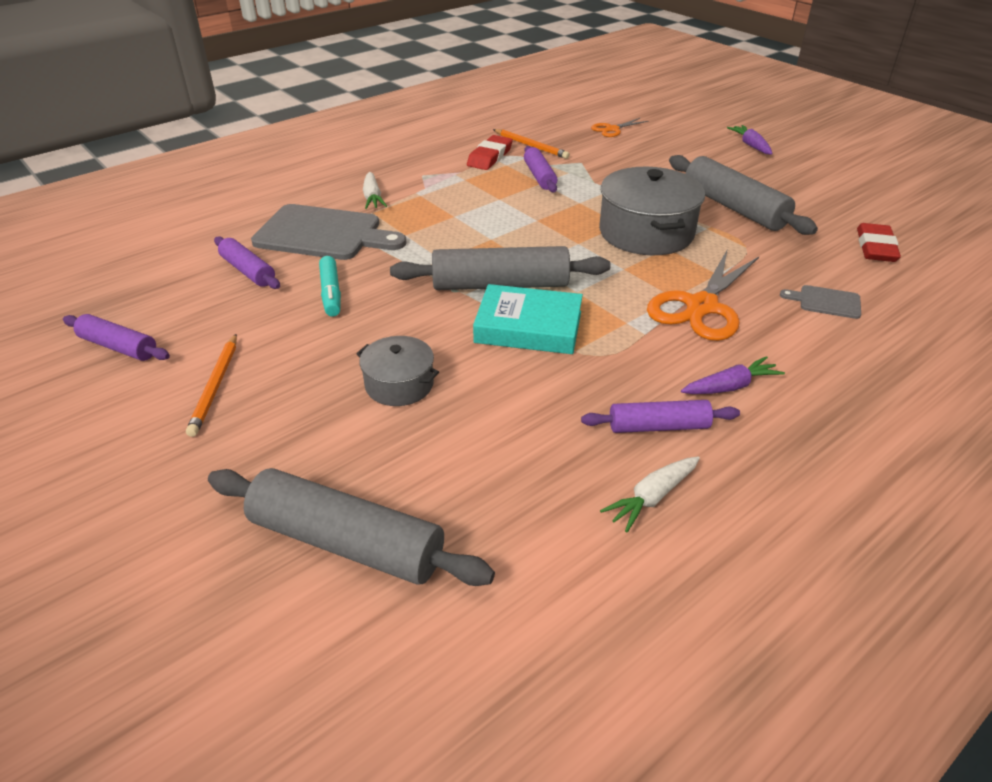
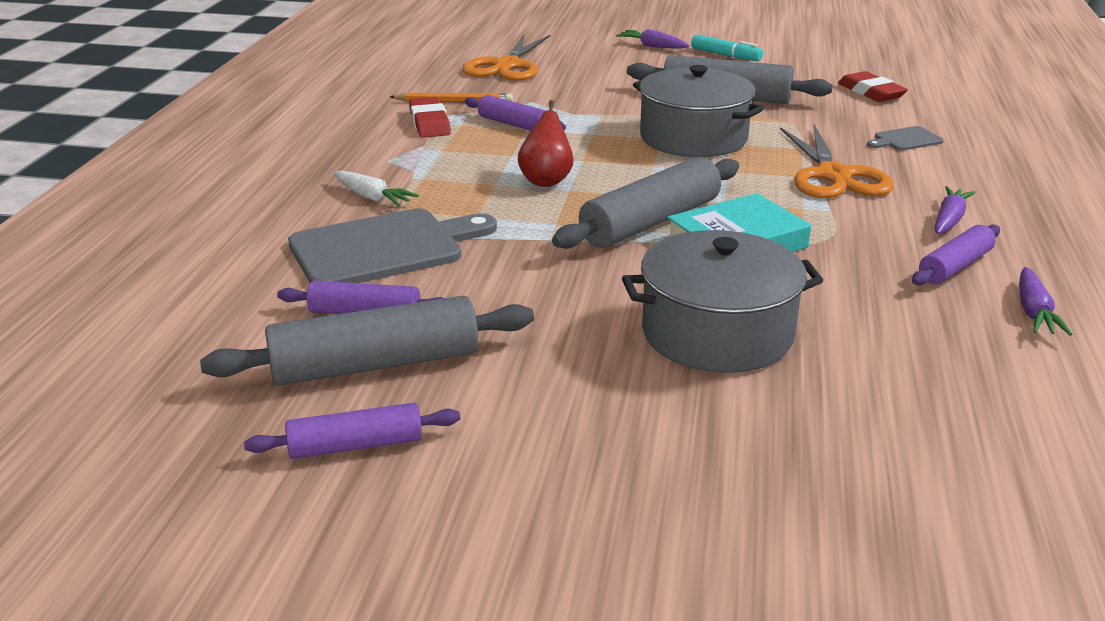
camera: 40 degrees left, 10 degrees down
orange pencil [186,334,237,437] -> none
grey rolling pin [208,468,495,586] -> grey rolling pin moved to [200,296,534,385]
turquoise marker [319,256,341,317] -> turquoise marker moved to [691,34,763,61]
grey pot [356,336,439,406] -> grey pot [622,230,823,373], size x1.80
orange scissors [591,118,649,137] -> orange scissors [462,35,551,81], size x1.92
white carrot [600,456,700,532] -> purple carrot [1019,267,1072,336]
none -> red pear [518,100,573,187]

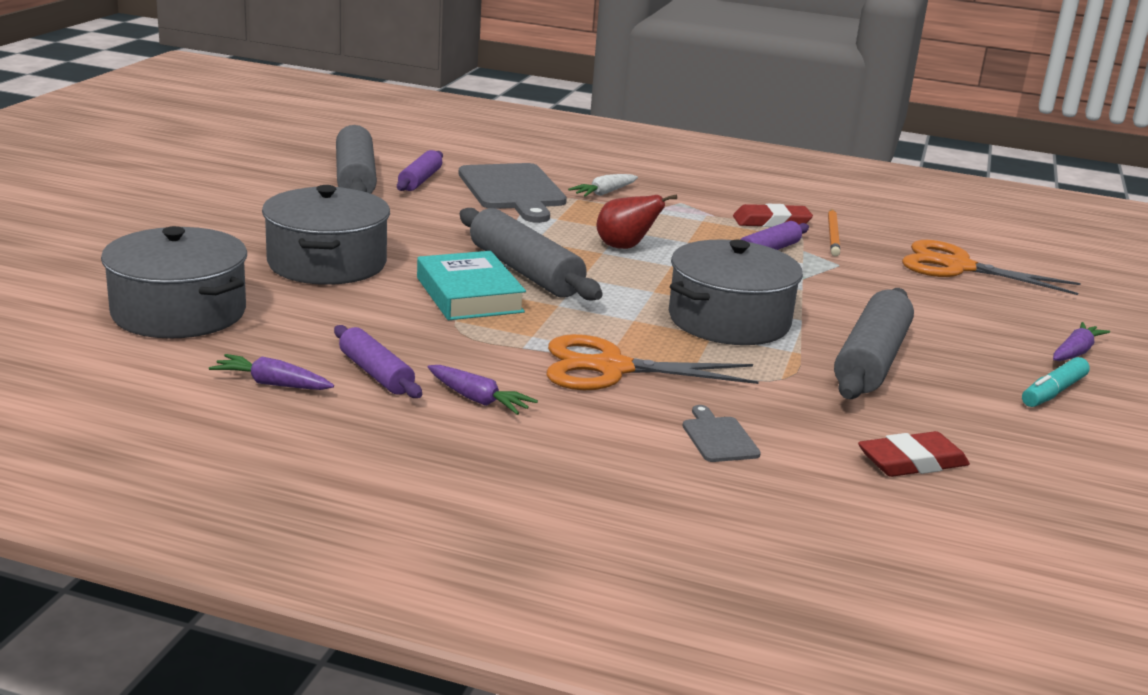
camera: 95 degrees right, 5 degrees down
purple rolling pin [244,403,460,459] -> none
none -> grey pot [101,226,247,339]

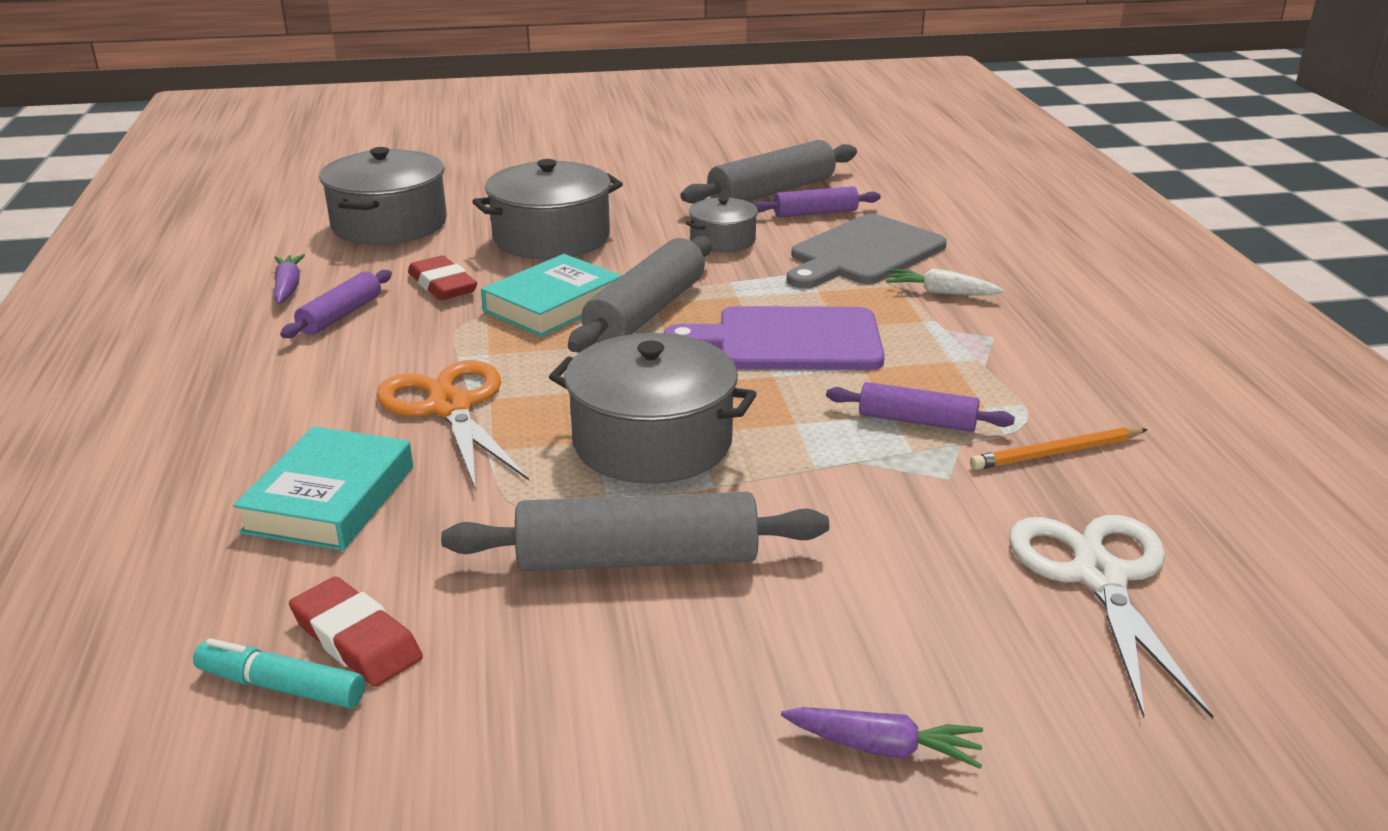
camera: 65 degrees right, 5 degrees up
purple carrot [428,365,538,415] -> none
red pear [596,194,677,249] -> purple cutting board [663,306,885,370]
grey cutting board [683,405,761,462] -> turquoise book [233,426,413,551]
red eraser [733,204,813,227] -> red eraser moved to [408,255,477,300]
orange scissors [902,240,1081,295] -> white scissors [1009,515,1213,719]
turquoise marker [1022,357,1090,407] -> turquoise marker moved to [193,638,365,708]
none -> grey pot [686,197,760,252]

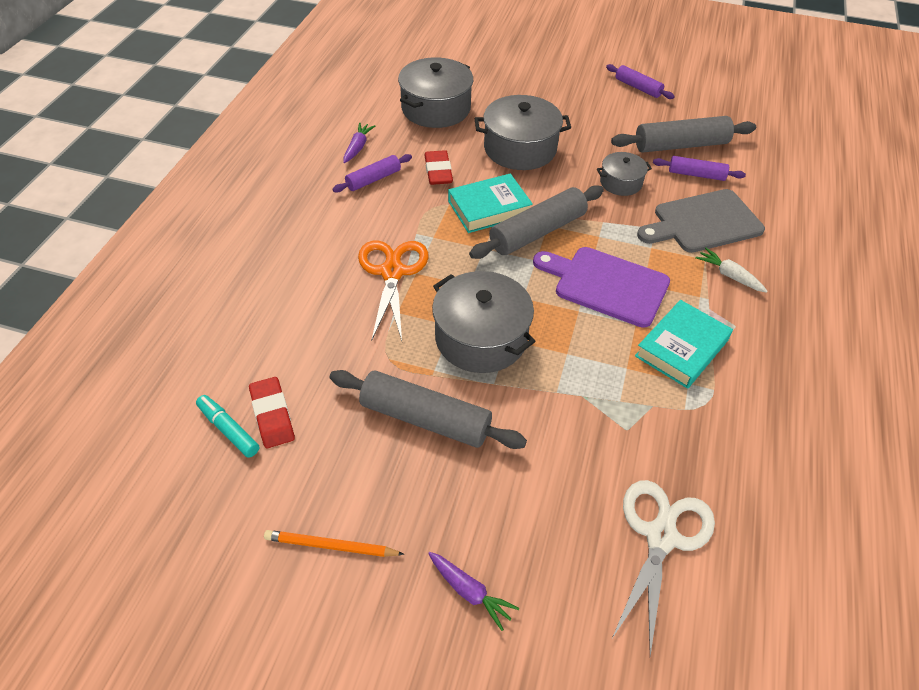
camera: 25 degrees right, 20 degrees up
turquoise book [233,426,413,551] -> turquoise book moved to [635,300,733,389]
purple rolling pin [826,382,1015,432] -> purple rolling pin moved to [606,64,675,99]
orange pencil [970,427,1148,470] -> orange pencil moved to [264,530,404,557]

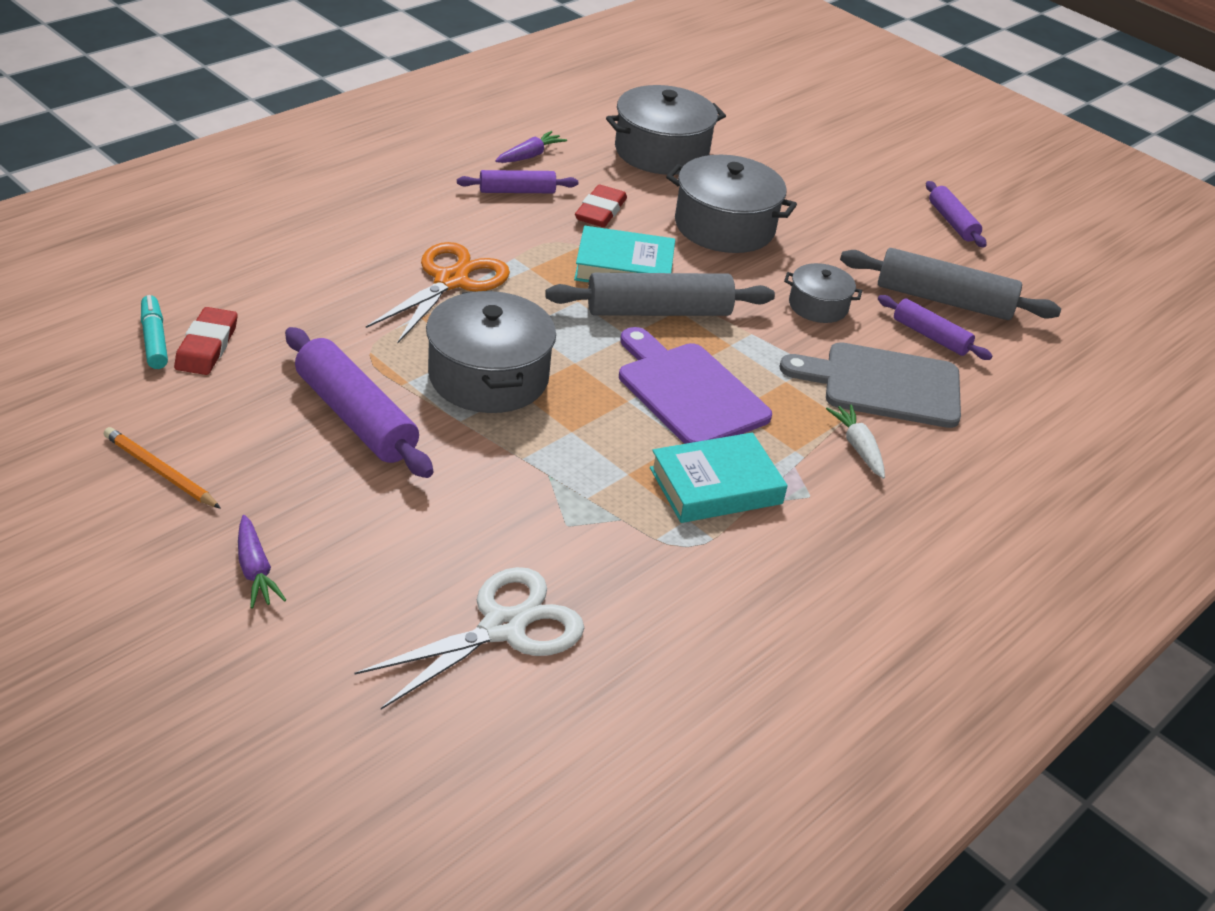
camera: 25 degrees right, 10 degrees down
grey rolling pin [330,370,527,449] -> purple rolling pin [285,327,433,478]

